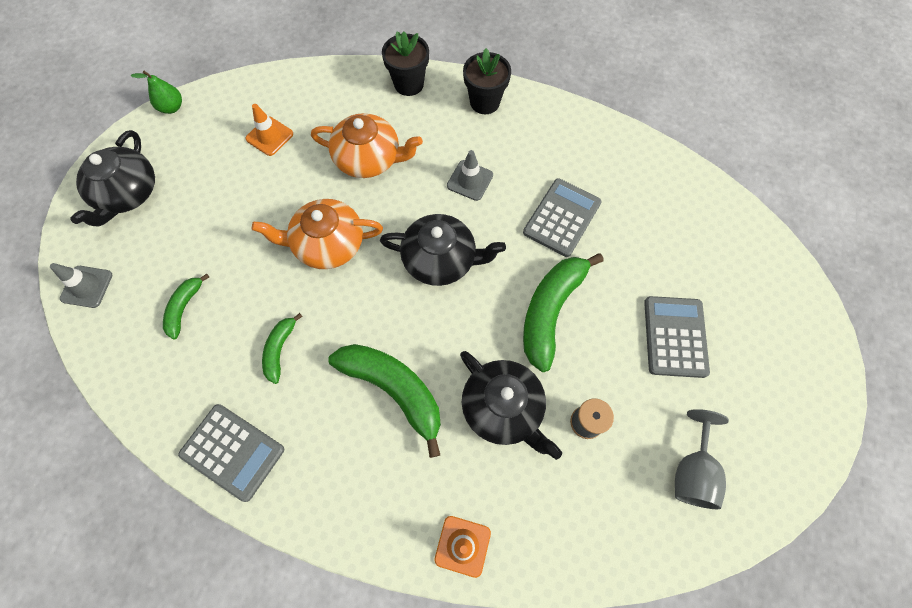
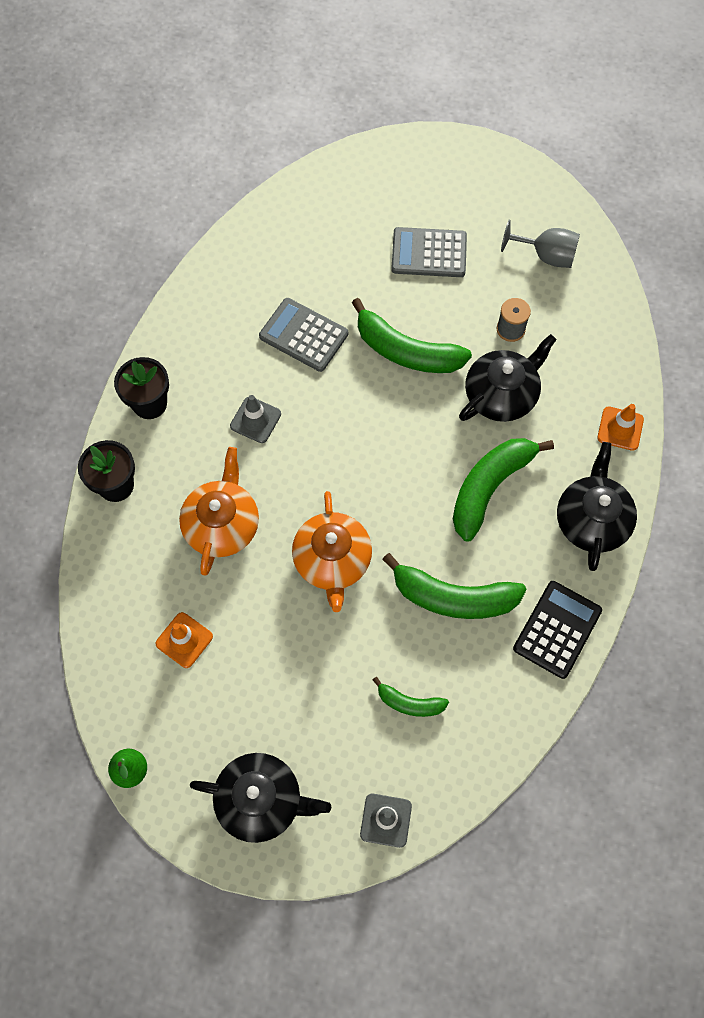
camera: 90 degrees left, 0 degrees up
grey calculator [178,404,284,502] -> black calculator [513,581,602,679]
green banana [262,313,303,384] -> green banana [382,553,527,619], size x1.90
black teapot [380,214,506,286] -> black teapot moved to [557,442,637,571]

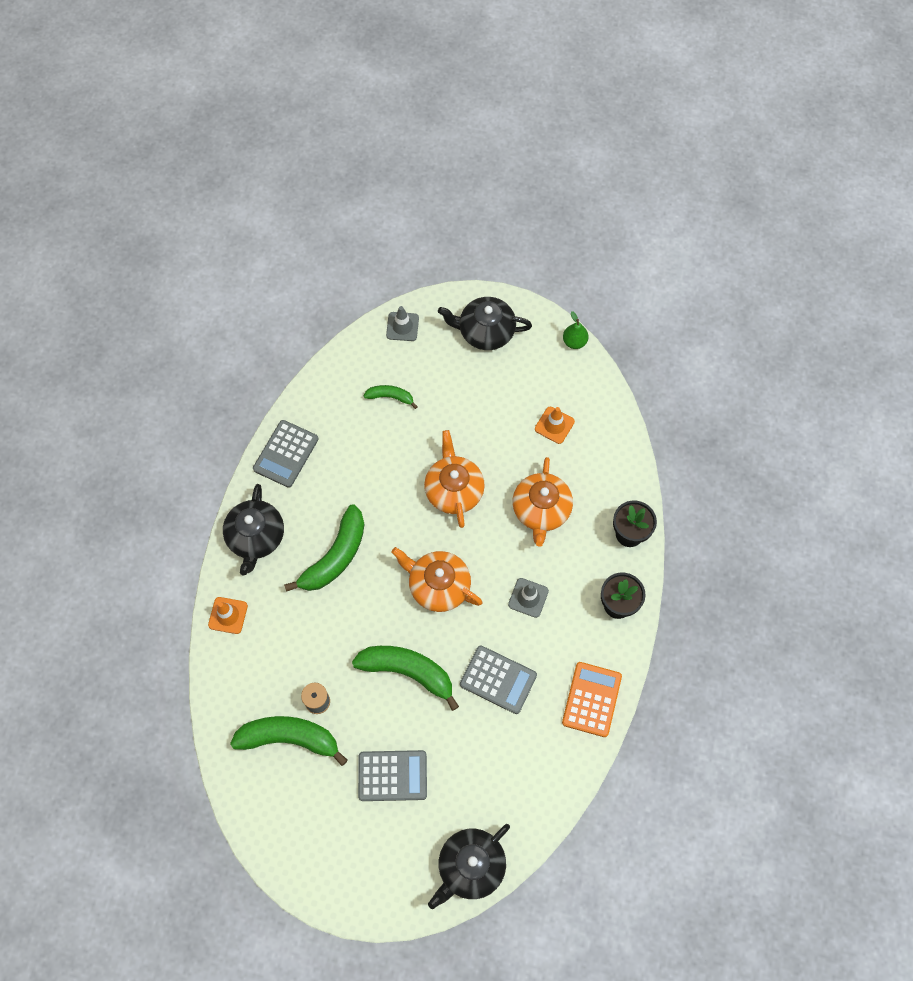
camera: 175 degrees right, 0 degrees up
green banana [382,553,527,619] -> green banana moved to [230,716,348,766]
black teapot [459,334,557,422] -> black teapot moved to [428,824,510,909]
grey goblet [501,220,580,268] -> none
black calculator [513,581,602,679] -> grey calculator [253,420,318,488]
none -> orange teapot [392,547,482,612]
none -> orange calculator [562,662,622,737]

